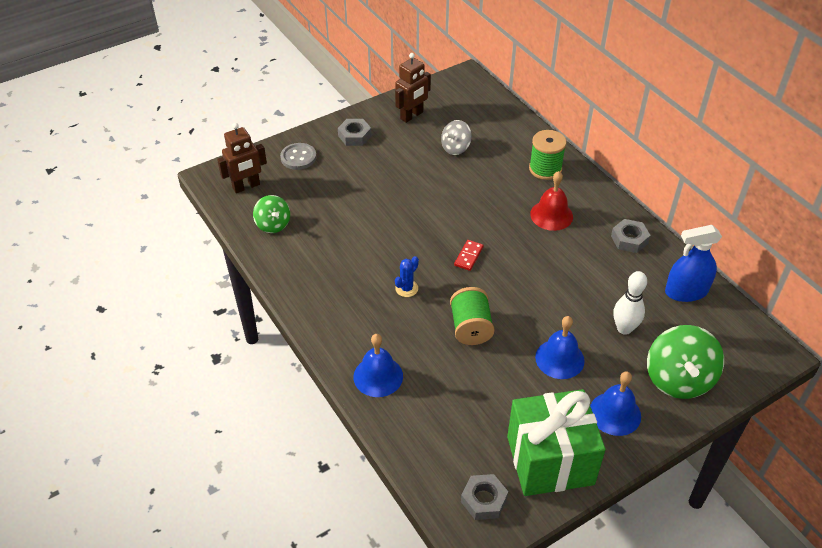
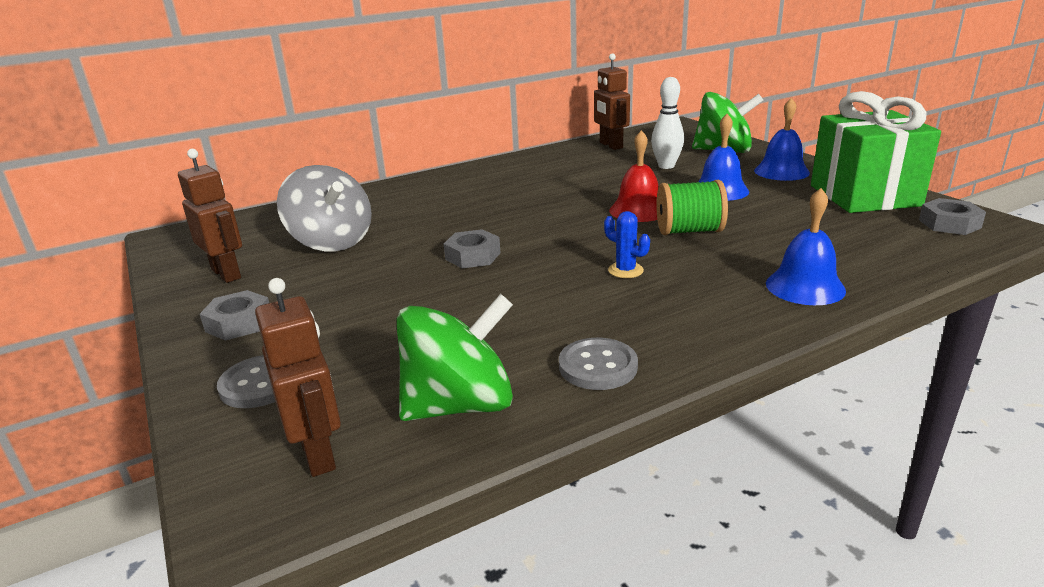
camera: 85 degrees left, 20 degrees down
green spinning top [253,195,290,233] -> green spinning top [397,294,513,421], size x1.70
grey spinning top [441,120,472,155] -> grey spinning top [277,165,372,251], size x1.70
red domino [454,240,484,271] -> none
green spool [529,130,567,180] -> none
red bell [530,171,573,231] -> red bell moved to [609,130,659,222]
grey nut [611,219,651,253] -> grey nut moved to [444,229,501,268]
blue spray bottle [665,225,722,302] -> brown robot [594,53,630,150]
none -> grey button [559,338,638,390]

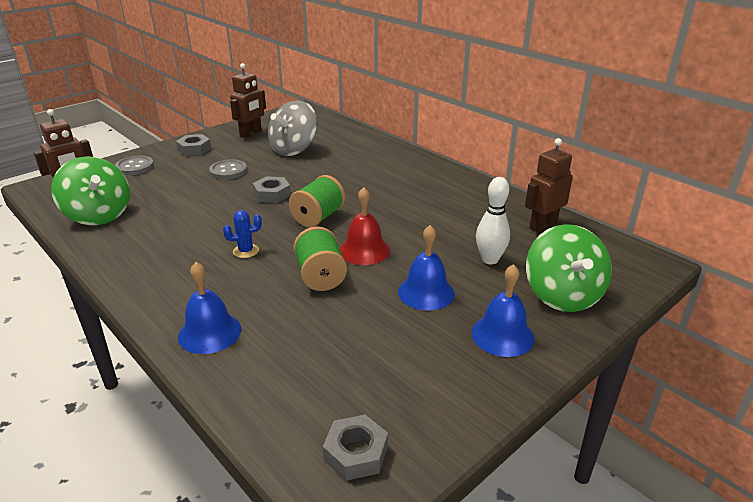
camera: 75 degrees right, 5 degrees up
grey button [559,338,638,390] -> grey button moved to [209,159,247,180]
blue cactus [604,211,650,278] -> blue cactus turned 45 degrees clockwise [223,210,262,258]
green gift [811,91,941,213] -> none
none -> green spool [289,175,345,227]

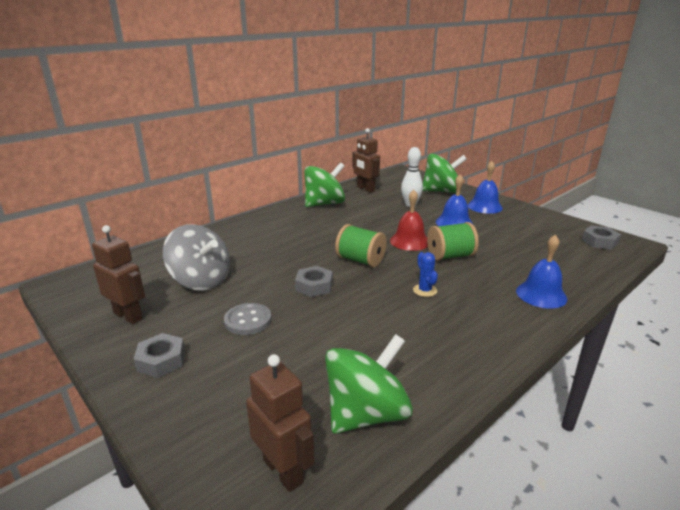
camera: 90 degrees left, 5 degrees down
grey button [115,156,154,175] -> none
none -> green spinning top [304,162,345,207]

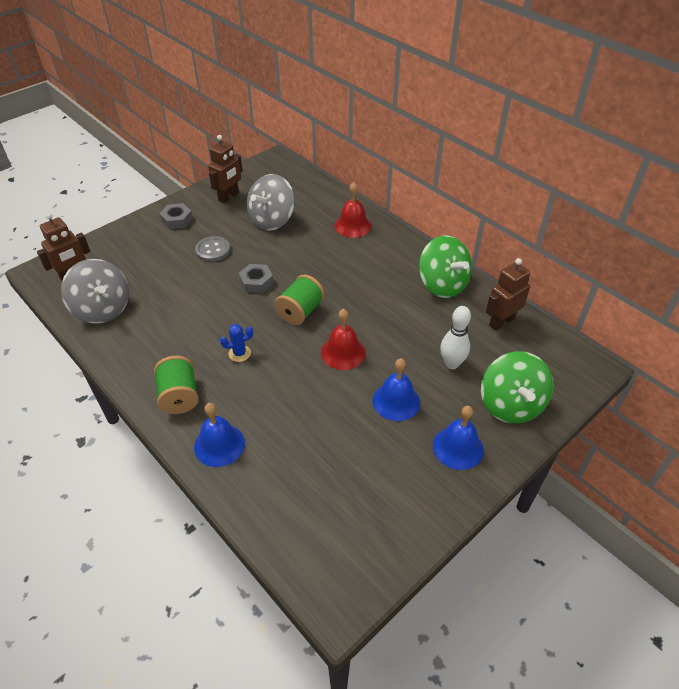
camera: 90 degrees right, 20 degrees up
green spinning top [325,334,413,434] -> grey spinning top [61,259,129,324]
green spool [427,222,479,261] -> green spool moved to [154,356,199,414]
grey nut [582,226,621,250] -> none
none -> red bell [334,182,371,238]

